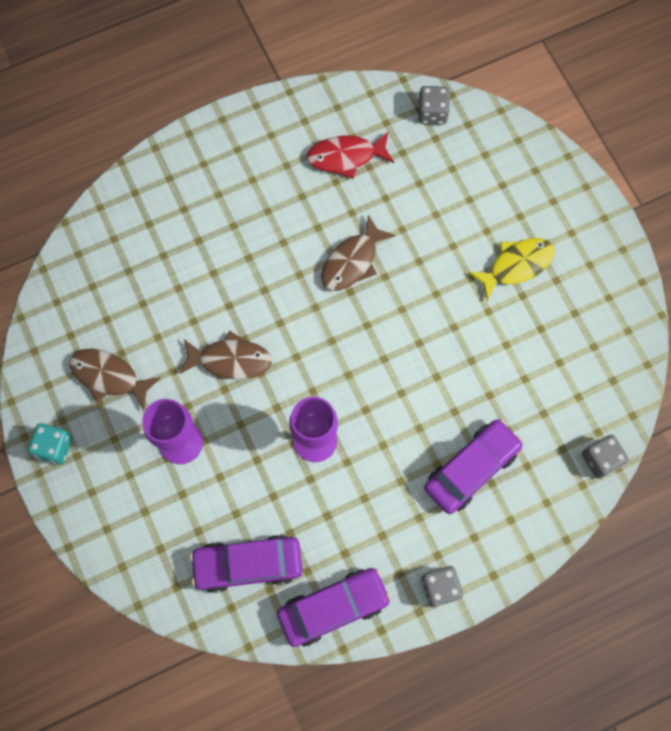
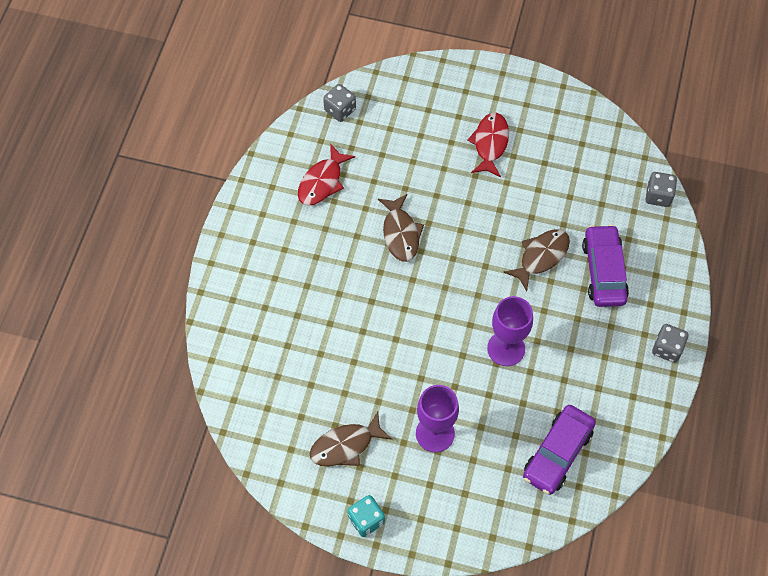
camera: 50 degrees left, 10 degrees down
brown fish [179,331,272,379] -> brown fish moved to [503,229,570,291]
purple car [277,568,391,647] -> none
yellow fish [468,238,555,301] -> red fish [467,113,509,177]

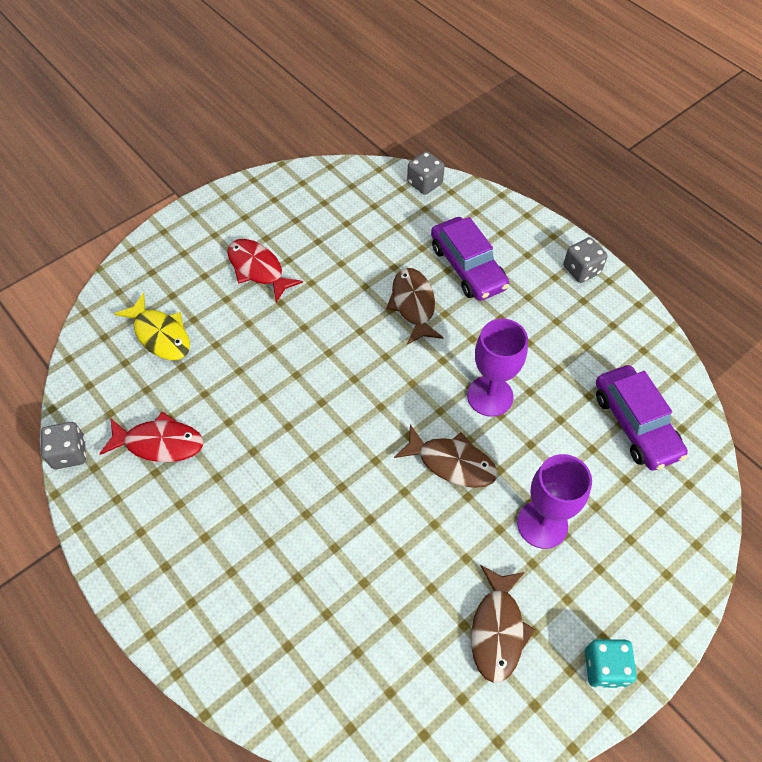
camera: 55 degrees left, 5 degrees down
red fish [298,143,355,206] -> red fish turned 60 degrees counterclockwise [99,412,203,462]
grey dice [323,84,356,122] -> grey dice moved to [41,422,86,469]
brown fish [378,194,424,262] -> brown fish moved to [394,424,498,488]
purple car [582,224,629,307] -> purple car turned 150 degrees counterclockwise [431,217,509,301]
none -> yellow fish [114,293,190,360]

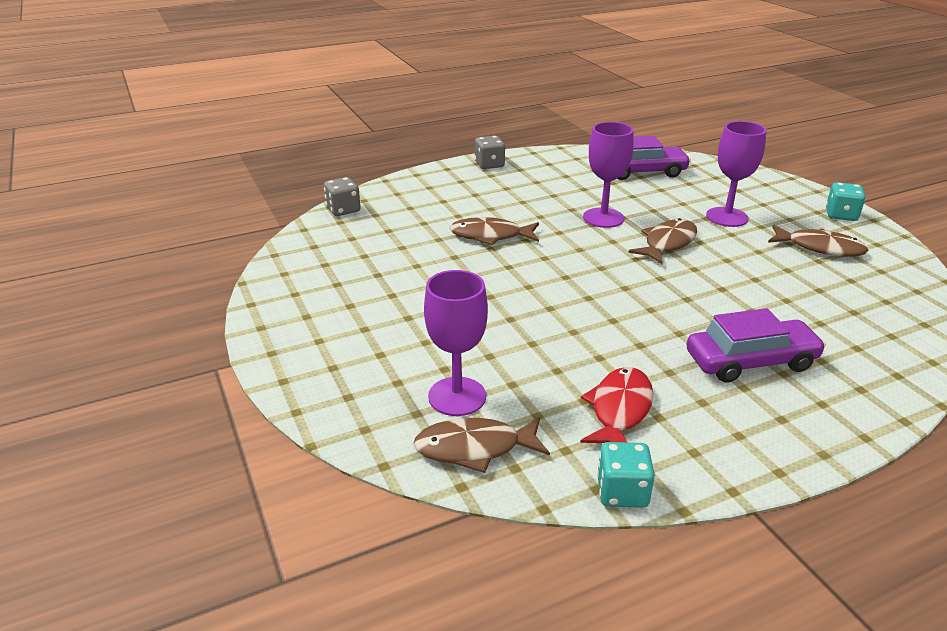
camera: 75 degrees left, 25 degrees down
grey dice [41,422,86,469] -> turquoise dice [597,442,655,508]
yellow fish [114,293,190,360] -> purple goblet [424,270,488,416]
red fish [227,239,303,302] -> none
purple car [431,217,509,301] -> purple car moved to [686,308,826,383]
none -> brown fish [413,417,550,473]

